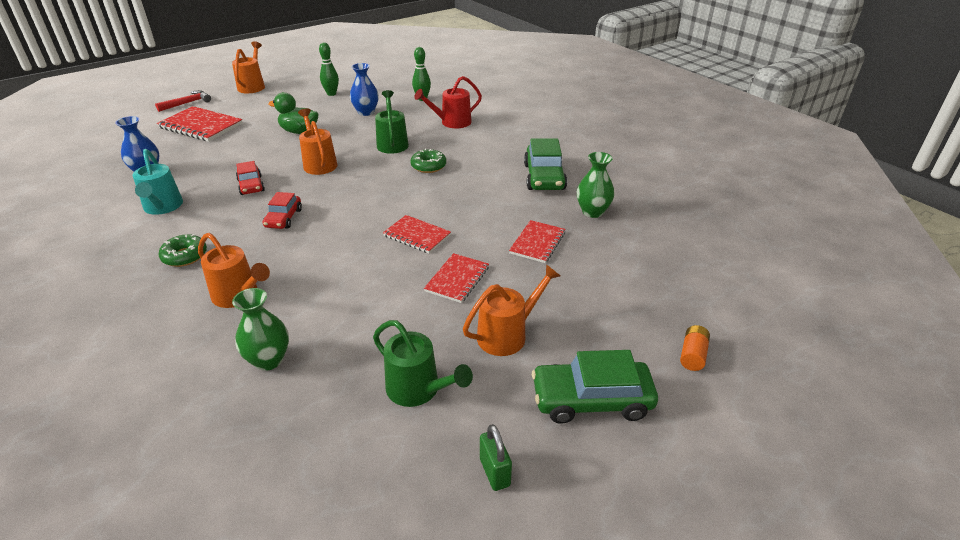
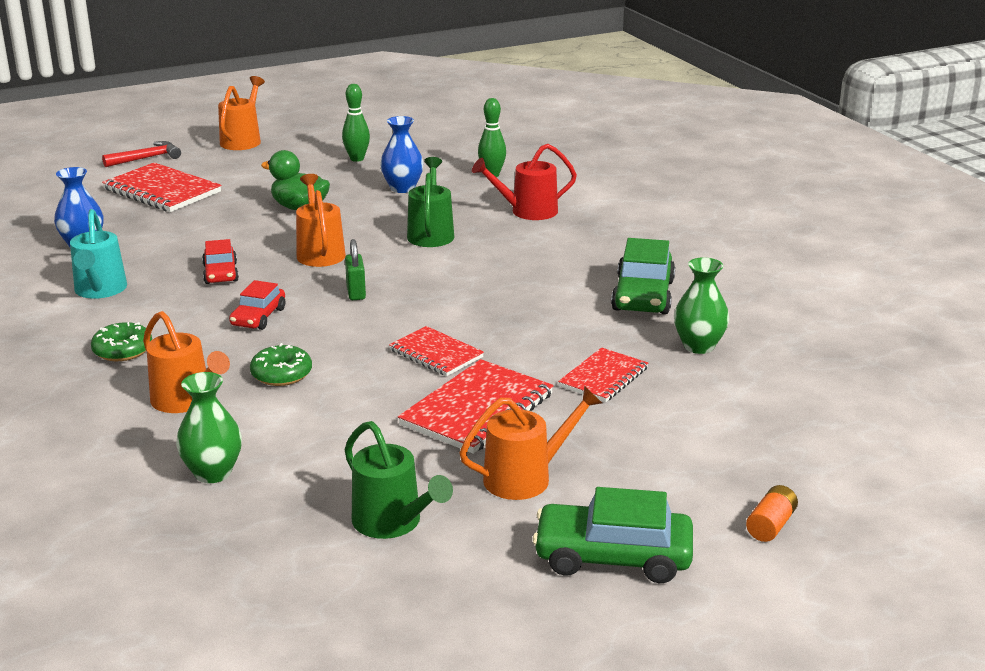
camera: 10 degrees right, 10 degrees down
green donut [410,148,446,173] -> green donut moved to [250,343,312,386]
red notebook [424,253,489,303] -> red notebook [398,359,554,454], size x1.60
green padlock [480,424,512,491] -> green padlock moved to [345,239,366,300]

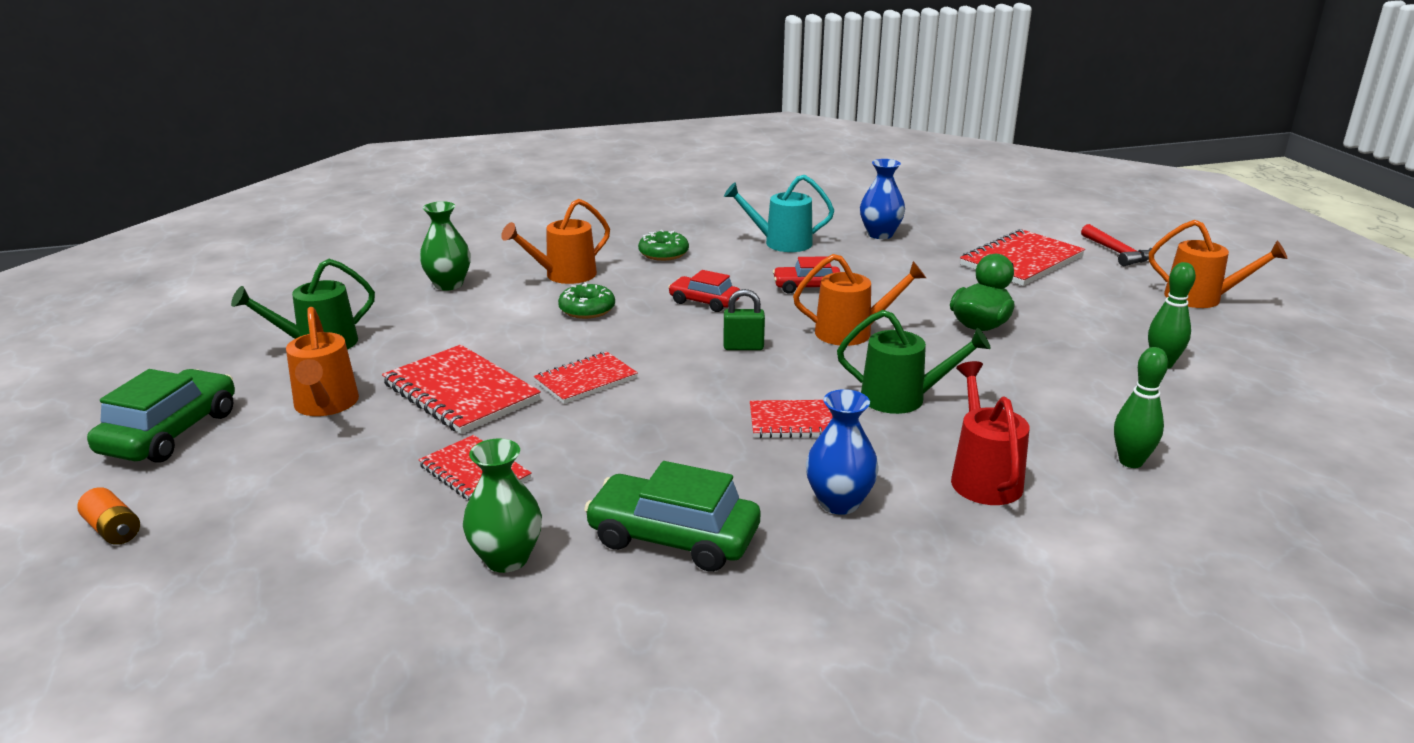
camera: 100 degrees right, 0 degrees up
blue vase [380,116,424,193] -> blue vase moved to [806,389,879,515]
none -> red notebook [750,400,832,438]

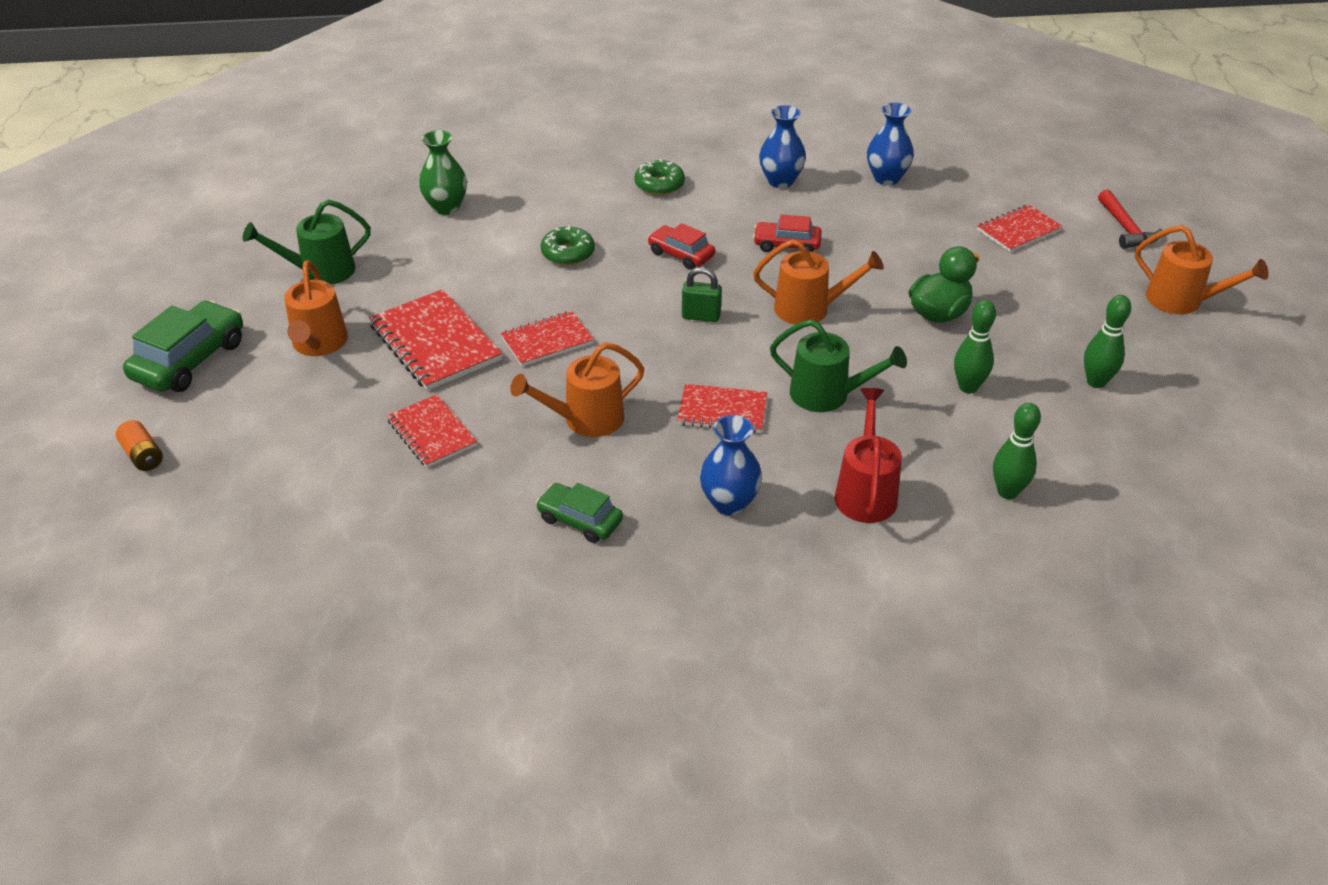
camera: 10 degrees right, 15 degrees up
green vase [463,438,542,573] -> none
orange watering can [501,199,610,284] -> orange watering can moved to [510,342,645,437]
green car [584,461,761,572] -> green car [536,483,623,543], size x0.61
turquoise watering can [724,175,834,252] -> blue vase [759,105,806,188]
red notebook [960,229,1085,286] -> red notebook [977,205,1063,252], size x0.63
none -> green bowling pin [954,300,996,394]

